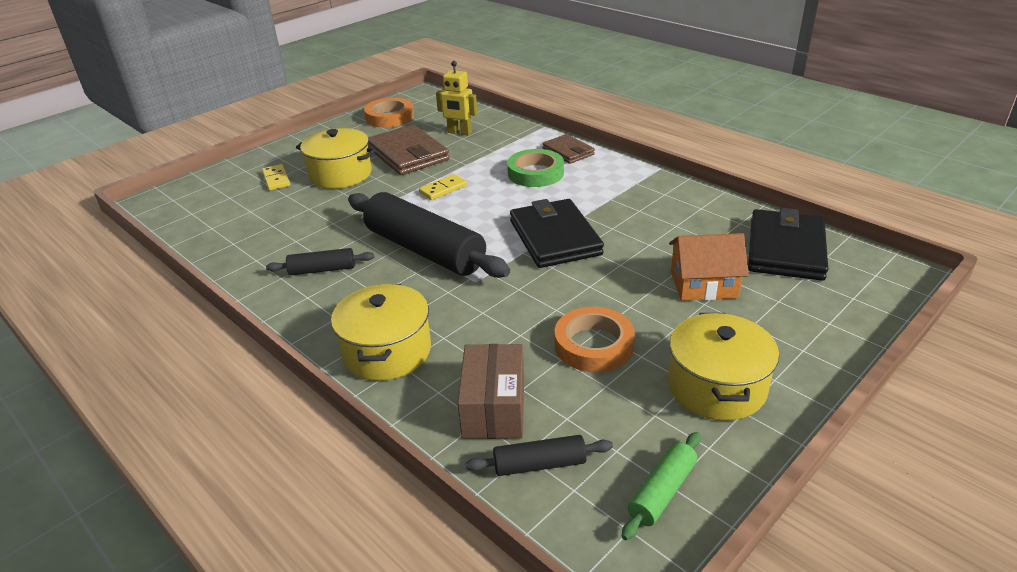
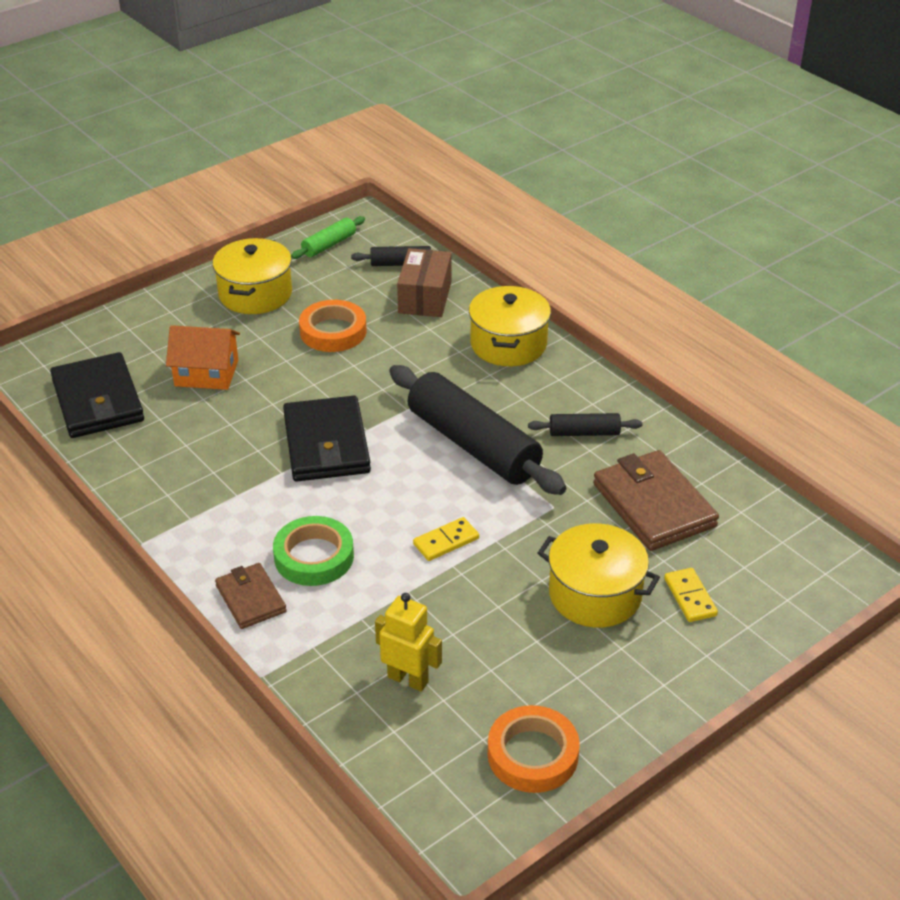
camera: 175 degrees left, 5 degrees up
brown wallet [368,124,450,175] -> brown wallet moved to [593,450,719,551]
black wallet [748,208,828,281] -> black wallet turned 45 degrees counterclockwise [50,352,144,438]

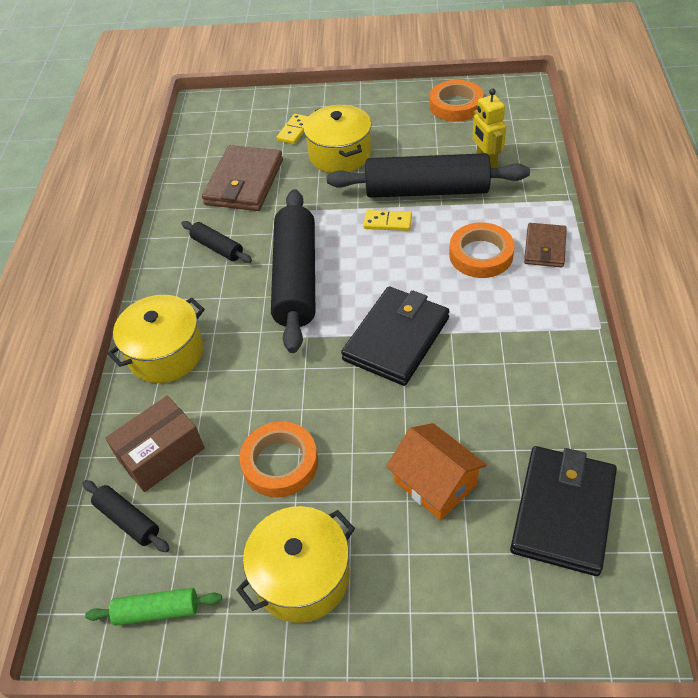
camera: 135 degrees left, 10 degrees up
green tape [273,516,354,586] -> orange tape [449,222,515,278]
none -> black rolling pin [327,153,530,198]

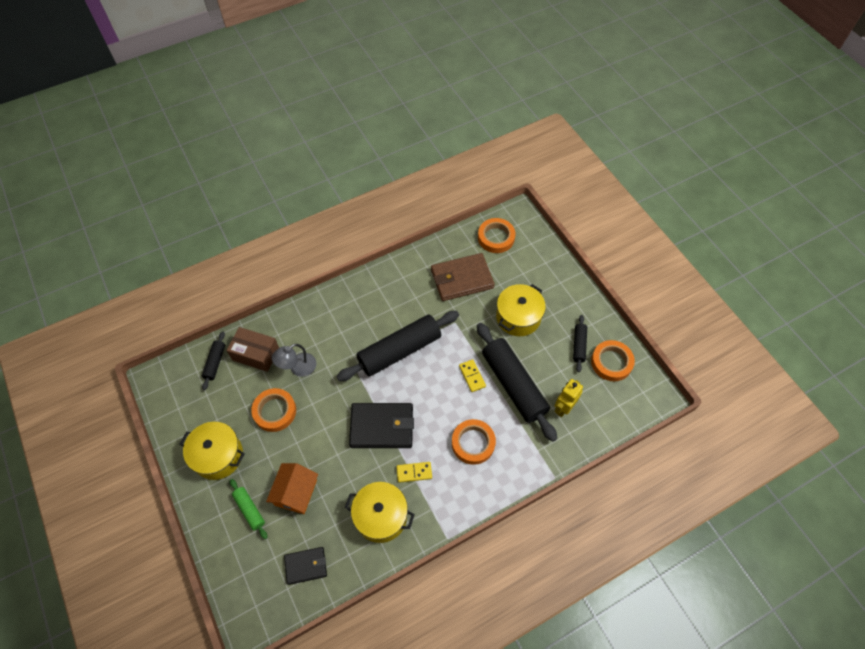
camera: 55 degrees right, 10 degrees up
green rolling pin [85,588,222,626] -> green rolling pin moved to [230,479,267,539]
yellow pot [107,295,205,383] -> yellow pot moved to [345,482,415,543]
black rolling pin [181,221,252,263] -> black rolling pin moved to [573,315,587,372]
yellow domino [277,114,309,144] -> yellow domino moved to [397,462,432,483]
black wallet [510,446,617,576] -> black wallet [284,547,327,585], size x0.58
brown wallet [524,223,567,267] -> none
none -> grey lamp [272,344,316,377]
none -> orange tape [478,218,515,253]

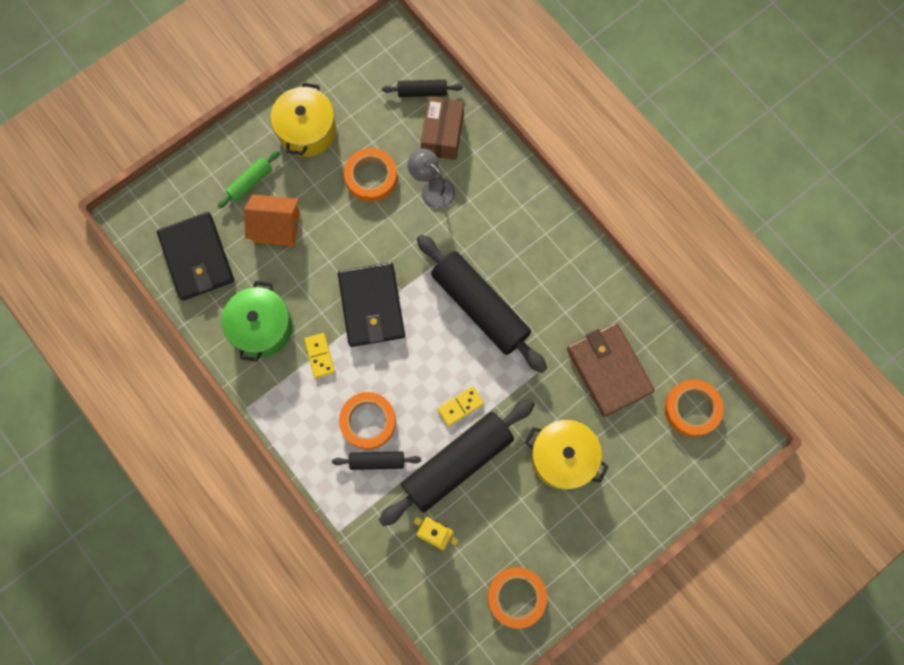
camera: 80 degrees right, 15 degrees up
black wallet [284,547,327,585] -> black wallet [157,212,234,301], size x1.72
yellow pot [345,482,415,543] -> green pot [222,281,293,362]
black rolling pin [573,315,587,372] -> black rolling pin moved to [332,451,421,470]

